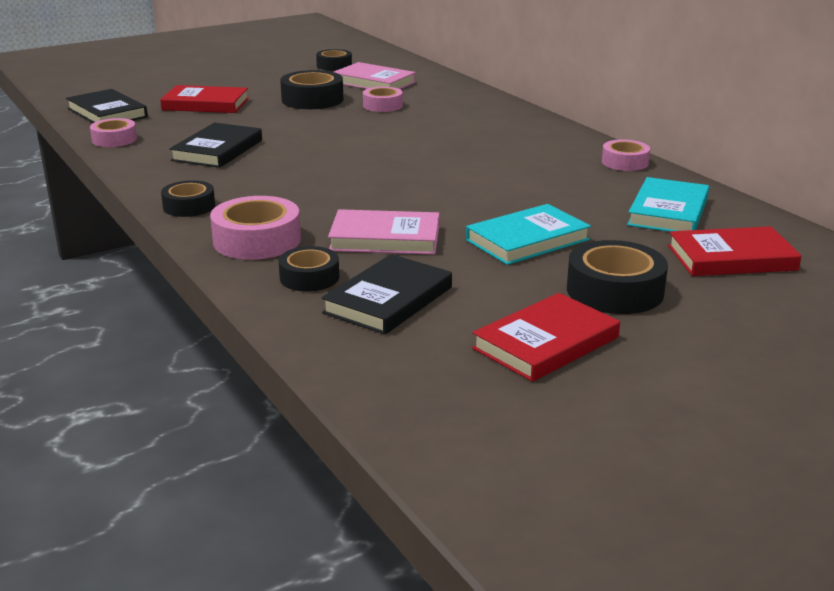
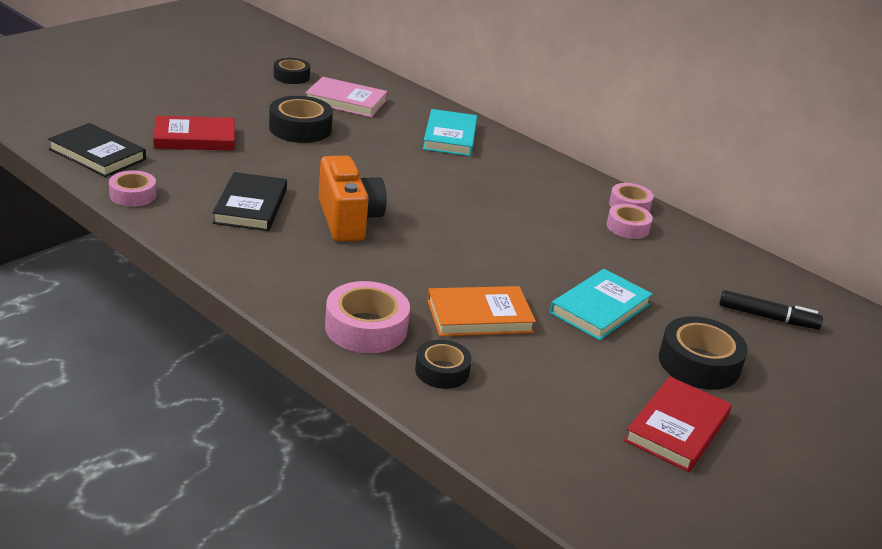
camera: 20 degrees left, 5 degrees up
black tape [161,180,215,217] -> none
black book [321,254,452,335] -> none
pink book [328,209,440,255] -> orange book [427,286,536,336]
pink tape [363,87,403,112] -> pink tape moved to [607,204,653,239]
turquoise book [627,177,709,232] -> turquoise book moved to [423,109,477,156]
red book [668,226,802,276] -> black marker [719,290,823,329]
none -> orange camera [318,155,387,242]

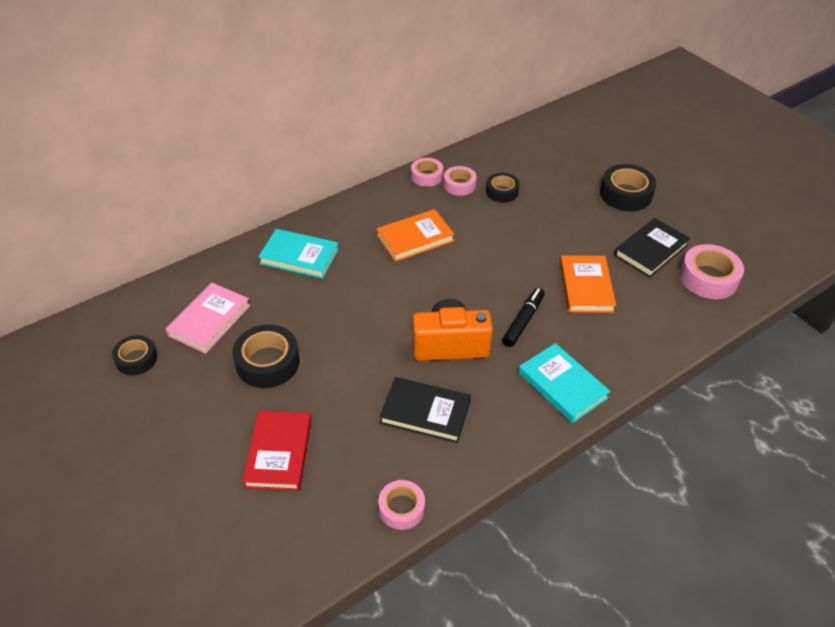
camera: 75 degrees left, 15 degrees up
black book [48,123,146,177] -> black book moved to [614,218,691,278]
pink tape [325,281,410,353] -> pink tape moved to [680,244,744,299]
black tape [415,340,472,389] -> black tape moved to [486,173,520,203]
turquoise book [550,269,653,341] -> turquoise book moved to [518,343,611,423]
red book [624,376,732,472] -> none
black marker [719,290,823,329] -> black marker moved to [502,287,545,347]
none -> orange book [376,209,455,262]

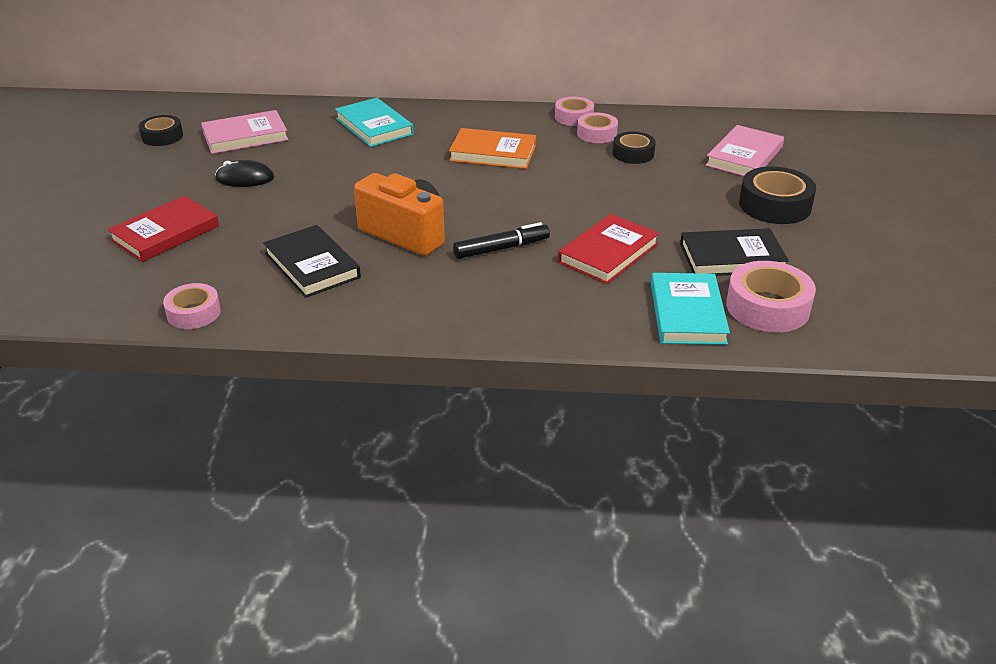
camera: 40 degrees right, 10 degrees down
black tape [232,325,300,388] -> black mouse [215,160,274,187]
turquoise book [518,343,611,423] -> turquoise book moved to [651,273,730,345]
orange book [560,255,616,313] -> red book [558,214,660,284]
none -> pink book [706,125,784,176]

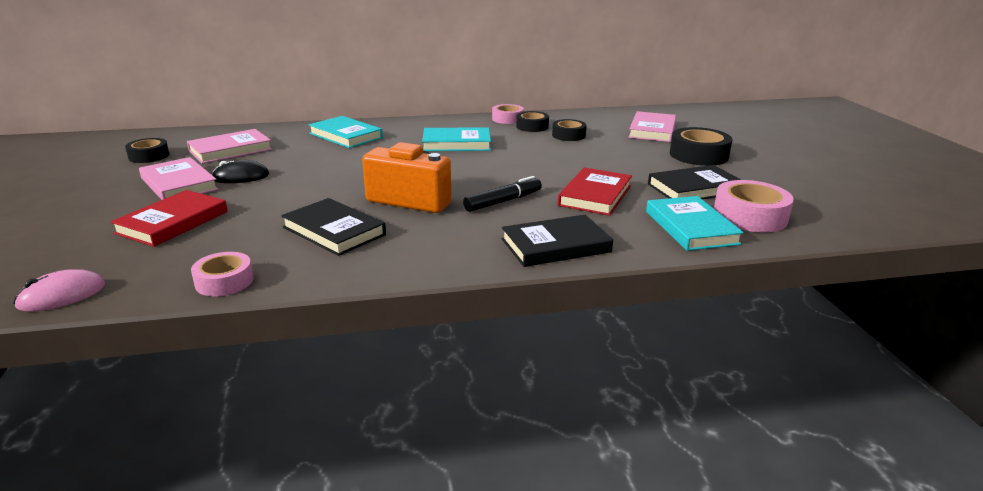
camera: 15 degrees left, 10 degrees down
orange book [449,128,536,169] -> turquoise book [422,127,491,151]
pink tape [577,113,618,143] -> black tape [516,111,549,132]
none -> pink mouse [13,269,105,312]
none -> pink book [139,157,218,200]
none -> black book [502,215,613,267]

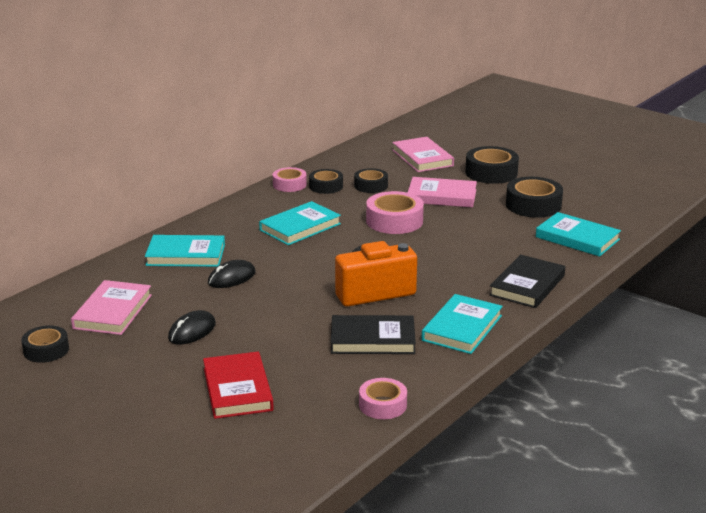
camera: 40 degrees left, 0 degrees up
pink mouse [13,269,105,312] -> none
pink book [139,157,218,200] -> pink book moved to [408,177,477,208]
black marker [463,176,542,212] -> none
red book [558,168,632,216] -> none
black book [648,165,741,199] -> black tape [506,177,563,218]
pink tape [714,180,794,232] -> pink tape moved to [366,191,424,234]
none -> black mouse [208,260,256,288]
none -> turquoise book [422,294,503,354]

